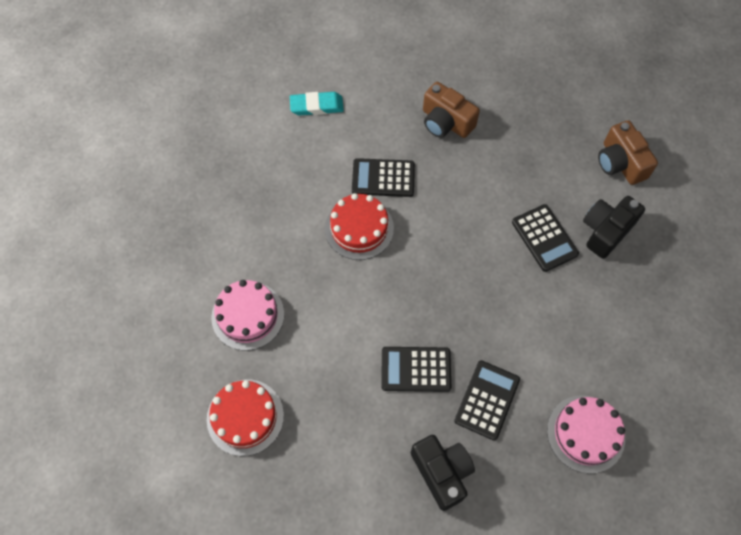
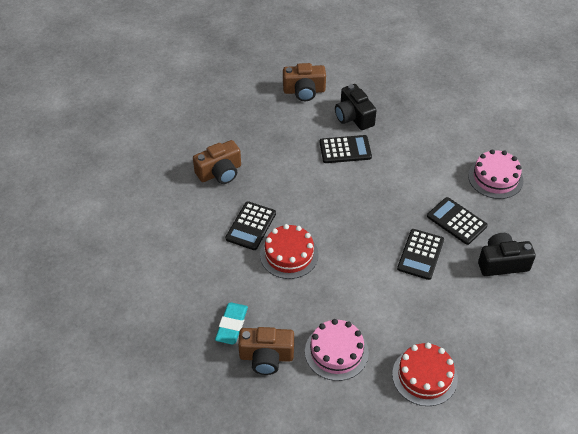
camera: 70 degrees left, 15 degrees down
turquoise eraser [290,92,344,116] -> turquoise eraser moved to [215,302,248,345]
none -> brown camera [238,327,294,375]

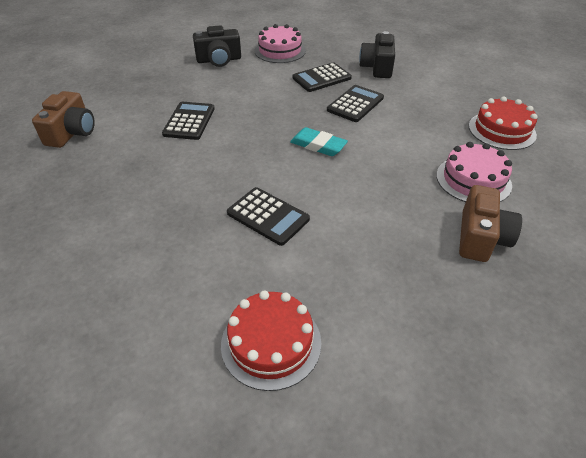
camera: 75 degrees left, 5 degrees down
brown camera [193,140,241,184] -> none
turquoise eraser [215,302,248,345] -> turquoise eraser moved to [290,127,348,156]
red cake [260,224,319,279] -> red cake moved to [221,290,321,391]
black camera [335,84,377,130] -> black camera moved to [193,25,241,67]
black calculator [397,229,444,280] -> black calculator turned 90 degrees counterclockwise [327,85,384,122]

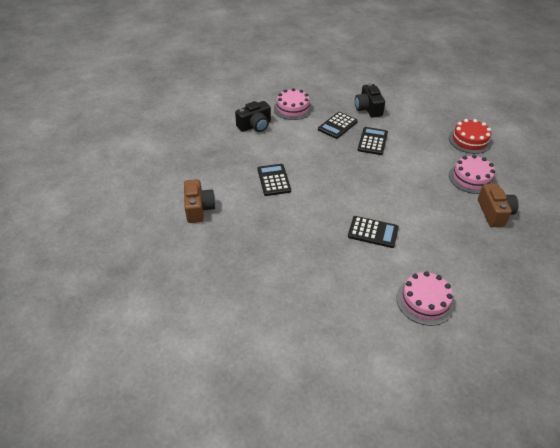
camera: 20 degrees left, 0 degrees up
red cake [221,290,321,391] -> pink cake [396,271,454,326]
turquoise eraser [290,127,348,156] -> none

